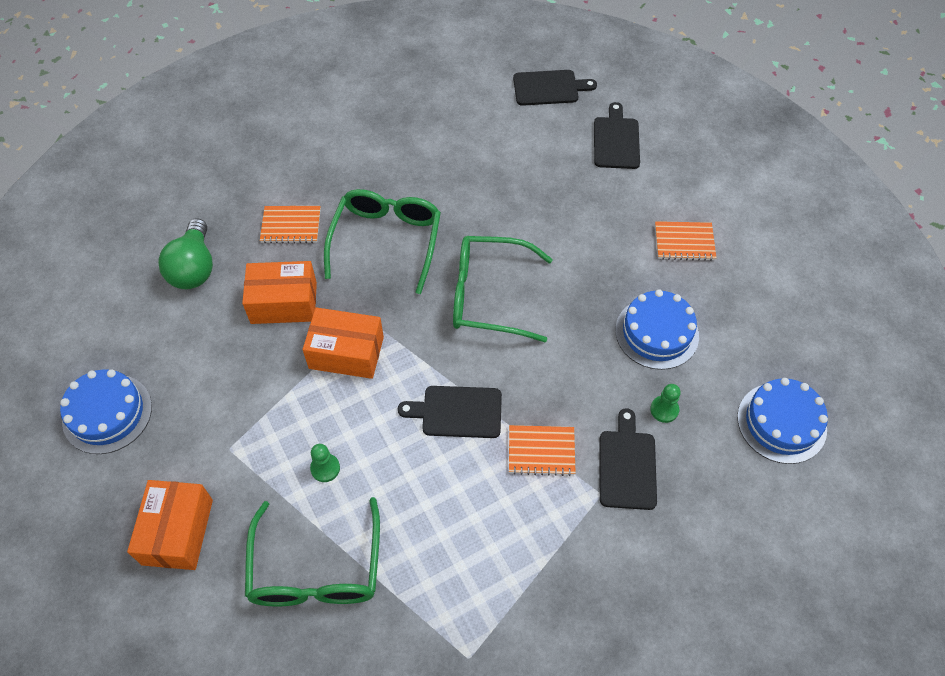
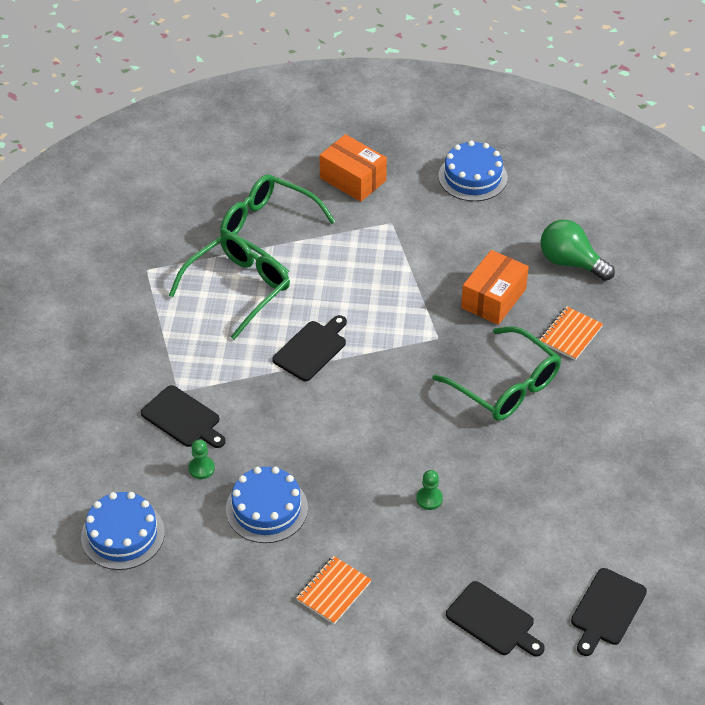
camera: 125 degrees right, 10 degrees down
orange box [303,307,384,379] -> none
green pawn [310,444,340,482] -> green pawn moved to [416,470,443,510]
green glasses [453,236,553,343] -> green glasses moved to [169,233,290,340]
orange notebook [509,425,576,476] -> none

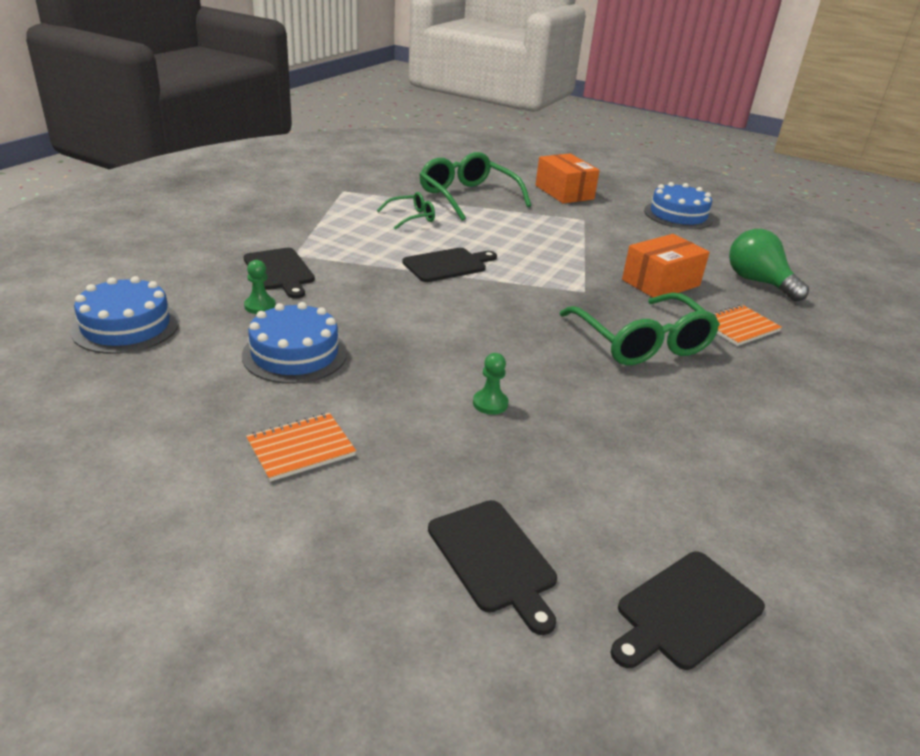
camera: 20 degrees right, 15 degrees down
green glasses [169,233,290,340] -> green glasses [377,192,435,230], size x0.52

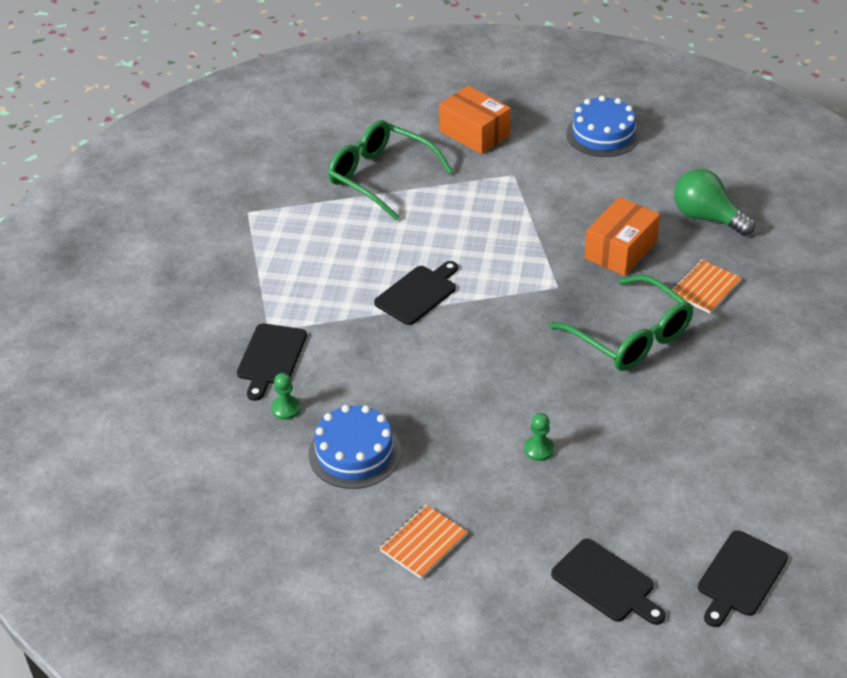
camera: 15 degrees left, 10 degrees up
blue cake [71,276,179,354] -> none
black cutting board [243,248,315,299] -> black cutting board turned 60 degrees clockwise [237,323,307,401]
green glasses [377,192,435,230] -> none

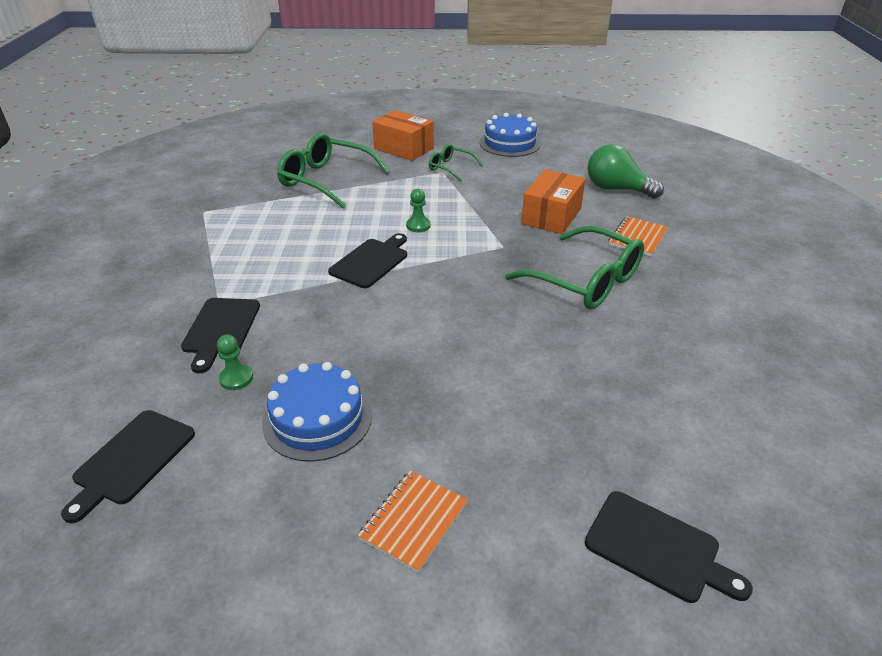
camera: 10 degrees left, 5 degrees down
green pawn [524,413,554,461] -> green pawn moved to [406,189,431,232]
black cutting board [698,530,788,627] -> black cutting board moved to [61,410,195,523]
none -> green glasses [429,144,483,182]

